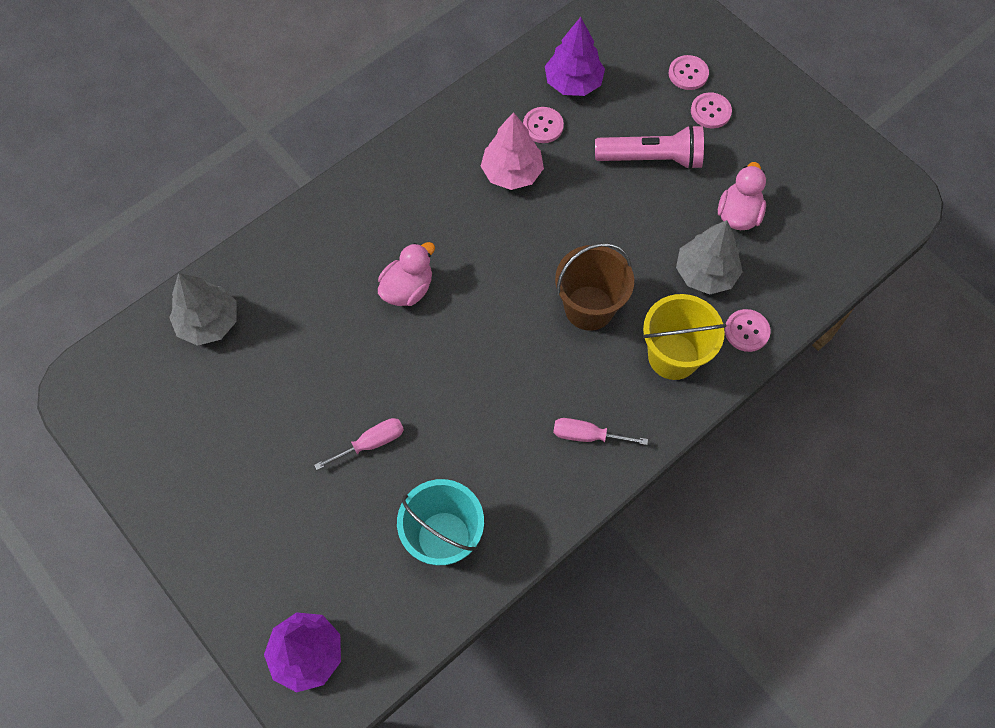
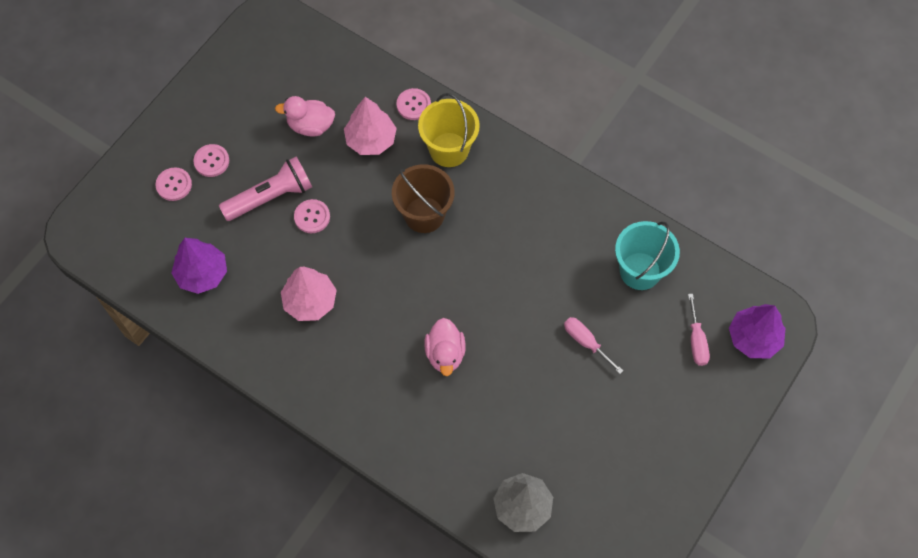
camera: 105 degrees left, 0 degrees up
pink duck [378,242,435,306] -> pink duck turned 120 degrees counterclockwise [424,318,466,376]
pink button [523,107,564,143] -> pink button moved to [294,199,330,233]
pink screwdriver [553,418,648,445] -> pink screwdriver moved to [688,294,710,366]
pink flashlight [595,125,704,170] -> pink flashlight turned 75 degrees clockwise [219,156,312,221]
grey tree [676,220,743,295] -> pink tree [344,97,397,155]

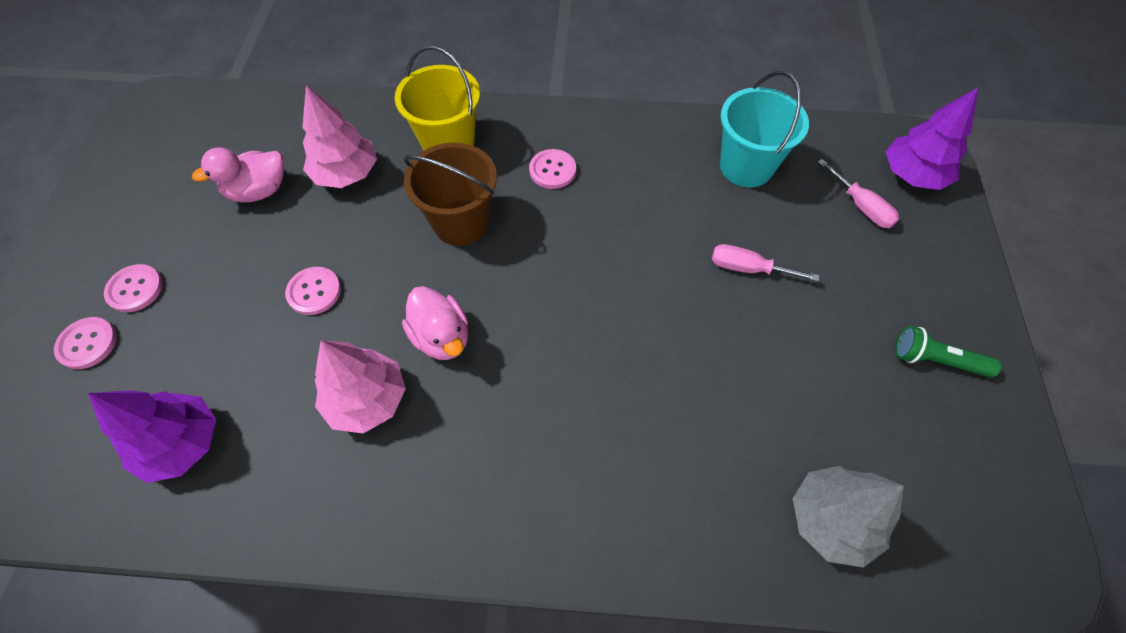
camera: 30 degrees left, 5 degrees down
pink flashlight [219,156,312,221] -> none
pink button [396,88,431,120] -> pink button moved to [529,149,576,189]
pink duck [424,318,466,376] -> pink duck moved to [402,286,468,360]
none -> green flashlight [895,326,1001,378]

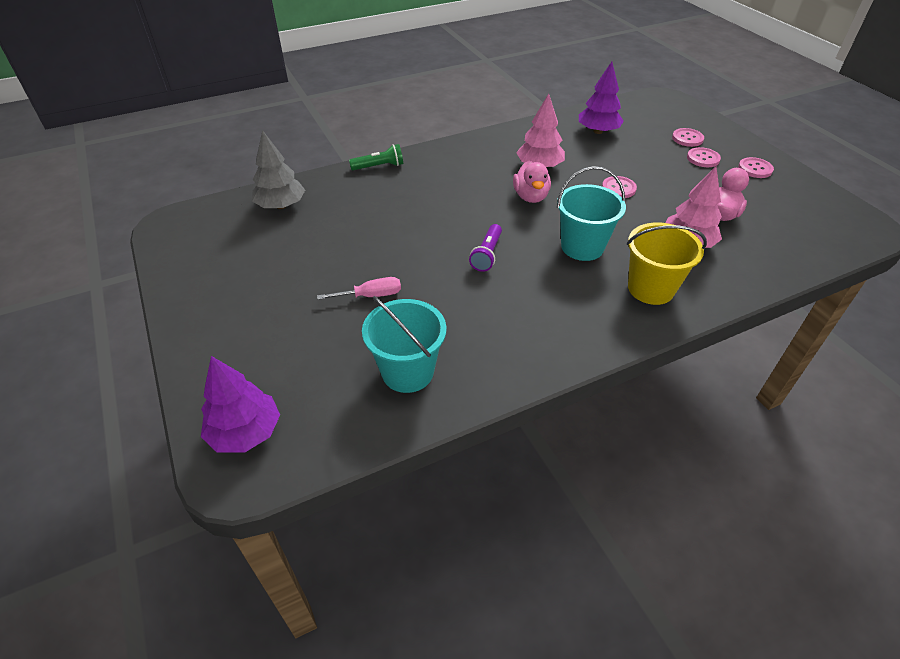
camera: 150 degrees right, 15 degrees down
pink duck [402,286,468,360] -> pink duck turned 120 degrees counterclockwise [513,160,551,203]
brown bucket [404,142,497,246] -> turquoise bucket [557,166,626,261]
pink button [529,149,576,189] -> pink button moved to [738,157,774,178]
pink screwdriver [818,159,899,228] -> none
green flashlight [895,326,1001,378] -> green flashlight moved to [349,144,403,170]
none -> purple flashlight [469,224,502,272]

